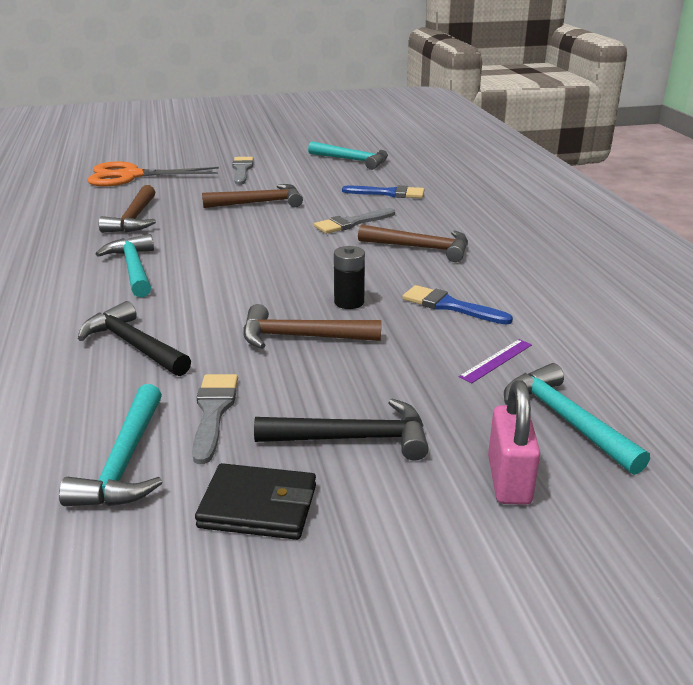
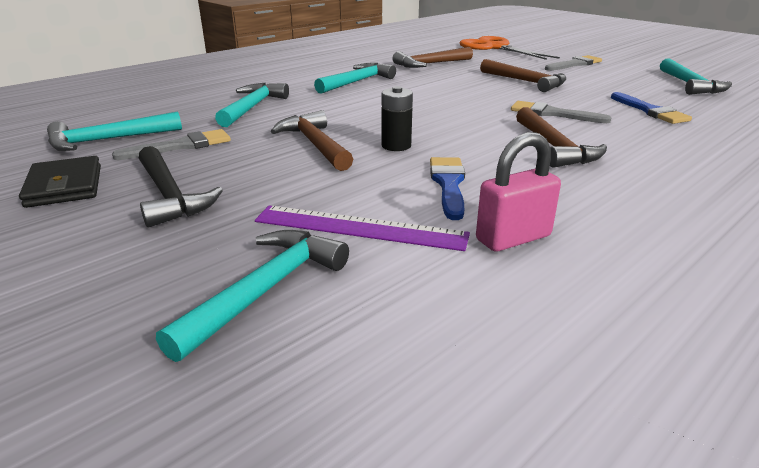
camera: 60 degrees right, 0 degrees up
black hammer [78,301,191,376] -> turquoise hammer [215,83,289,127]
purple ruler [459,339,532,383] -> purple ruler [255,206,470,251], size x1.79
pink padlock [488,380,540,505] -> pink padlock moved to [476,132,561,252]

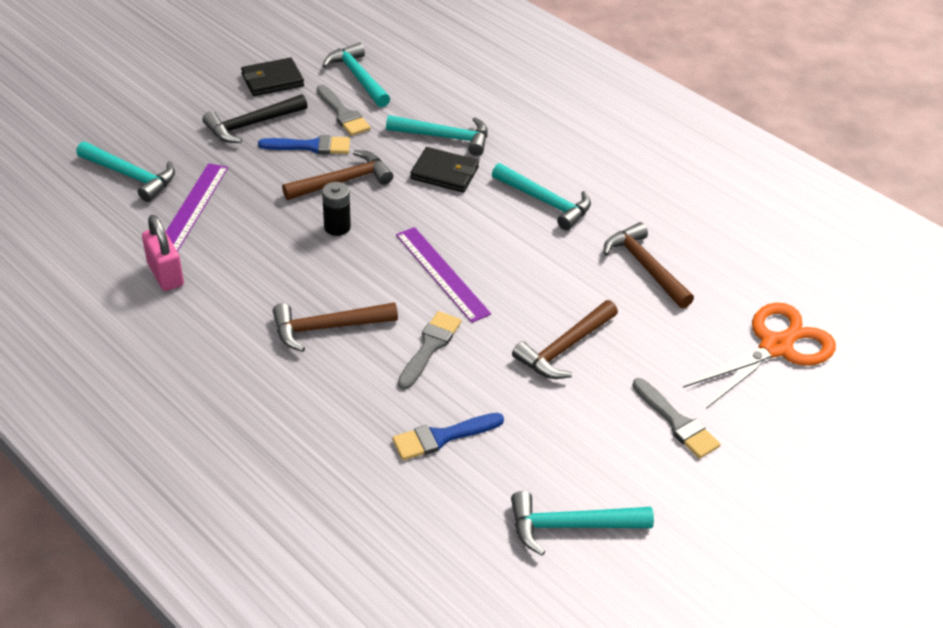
camera: 85 degrees right, 15 degrees up
blue brush [430,157,465,220] -> blue brush moved to [258,135,350,154]
none -> purple ruler [396,227,491,323]
none -> black wallet [410,147,479,193]

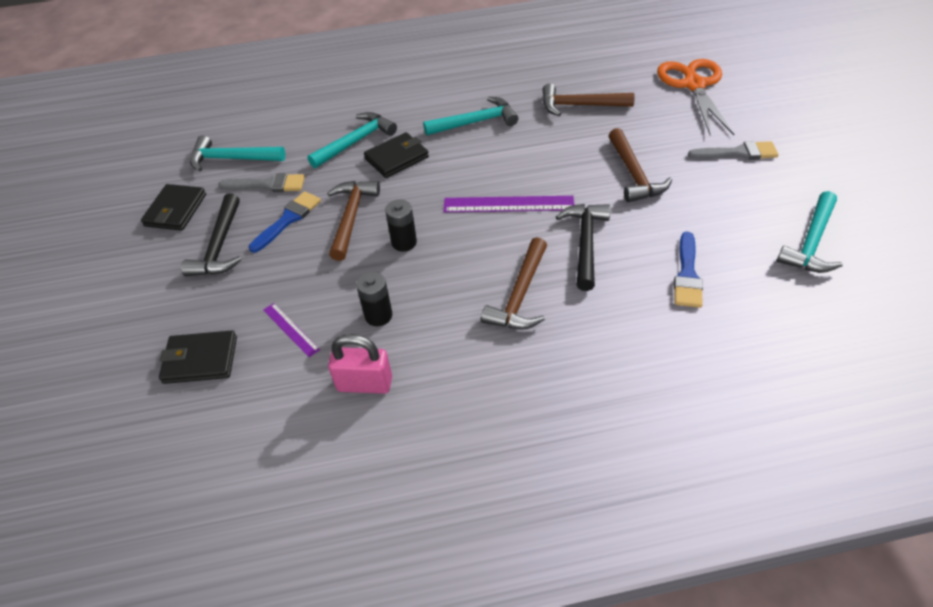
camera: 50 degrees left, 5 degrees up
turquoise hammer [76,142,175,202] -> black wallet [159,330,237,384]
purple ruler [166,163,228,252] -> purple ruler [263,303,320,357], size x0.56
grey brush [398,311,461,390] -> black hammer [556,204,611,291]
none -> black battery [356,272,392,326]

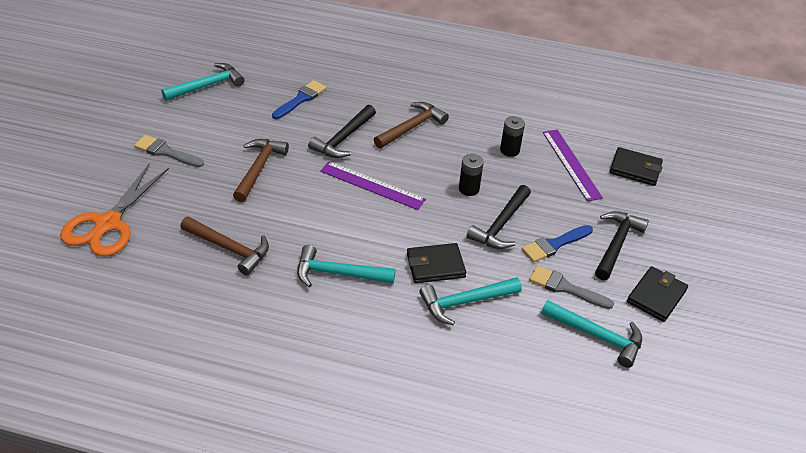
camera: 160 degrees left, 5 degrees down
purple ruler [263,303,320,357] -> purple ruler [543,130,603,201], size x1.79
brown hammer [327,181,380,261] -> black hammer [467,185,531,249]
pink padlock [328,334,392,394] -> none

